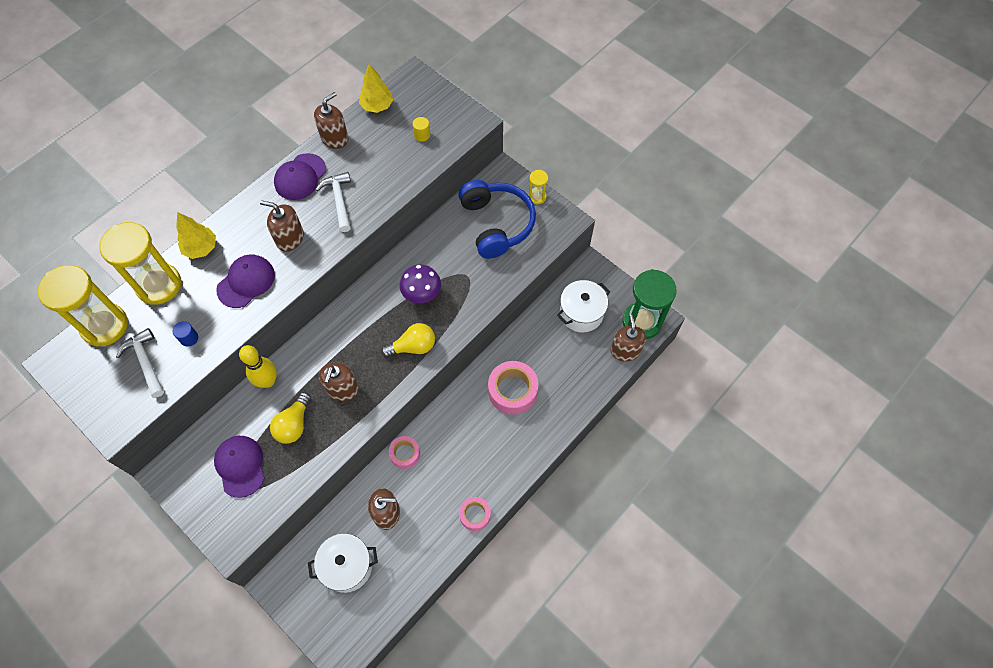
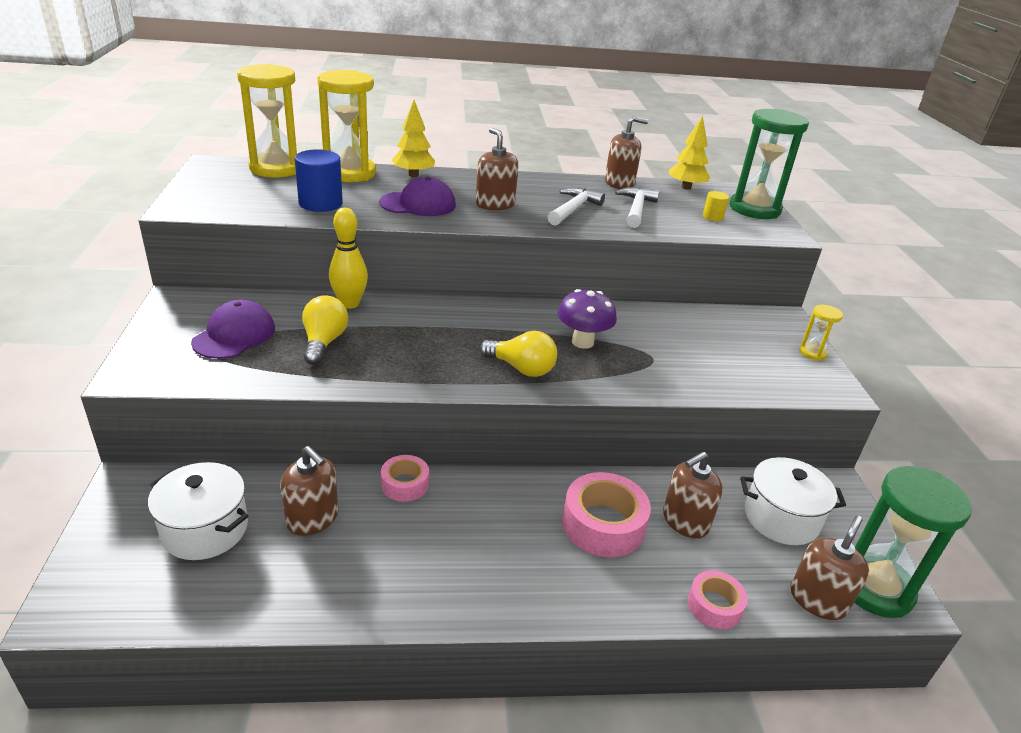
camera: 40 degrees right, 30 degrees down
white hammer [116,328,164,398] -> white hammer moved to [615,187,660,228]
blue cylinder [172,321,198,347] -> blue cylinder [295,149,343,212], size x1.92
yellow light bulb [270,392,311,444] -> yellow light bulb turned 120 degrees clockwise [302,295,348,365]
purple cap [274,153,326,200] -> none
brown soap dispenser [319,362,359,401] -> brown soap dispenser moved to [663,452,723,538]
blue headphones [458,180,536,259] -> none
pink tape [459,497,491,531] -> pink tape moved to [688,570,748,629]
none -> green hourglass [730,109,809,219]

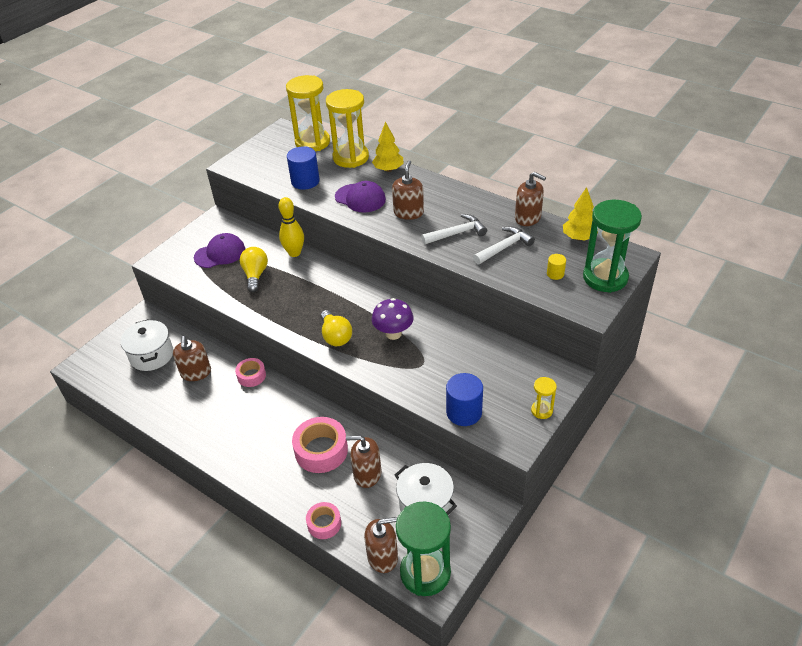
camera: 45 degrees right, 10 degrees up
yellow light bulb [302,295,348,365] -> yellow light bulb turned 45 degrees counterclockwise [240,247,268,292]
none -> blue cylinder [446,373,483,426]

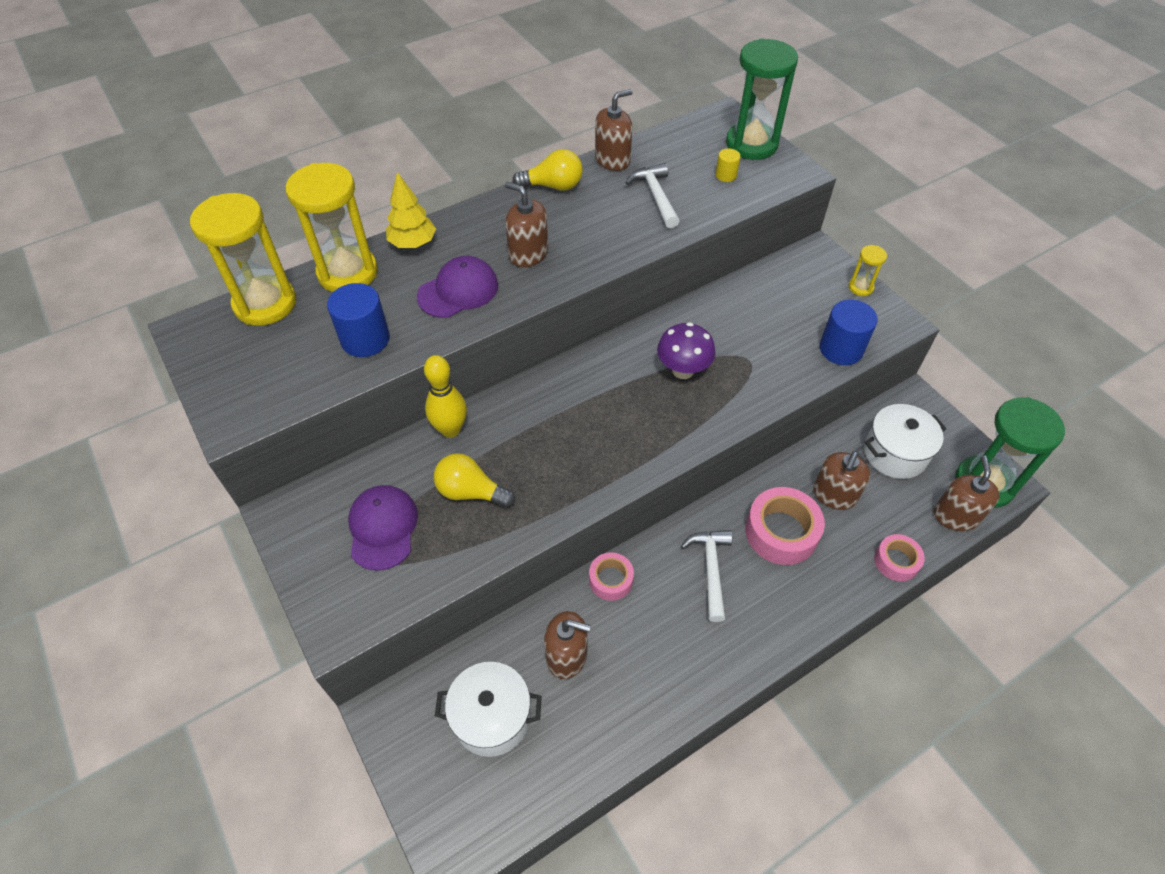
camera: 70 degrees left, 10 degrees up
yellow light bulb [321,310,352,346] -> yellow light bulb moved to [512,149,583,191]
white hammer [421,214,487,244] -> white hammer moved to [681,530,733,622]
yellow tree [563,187,598,241] -> none

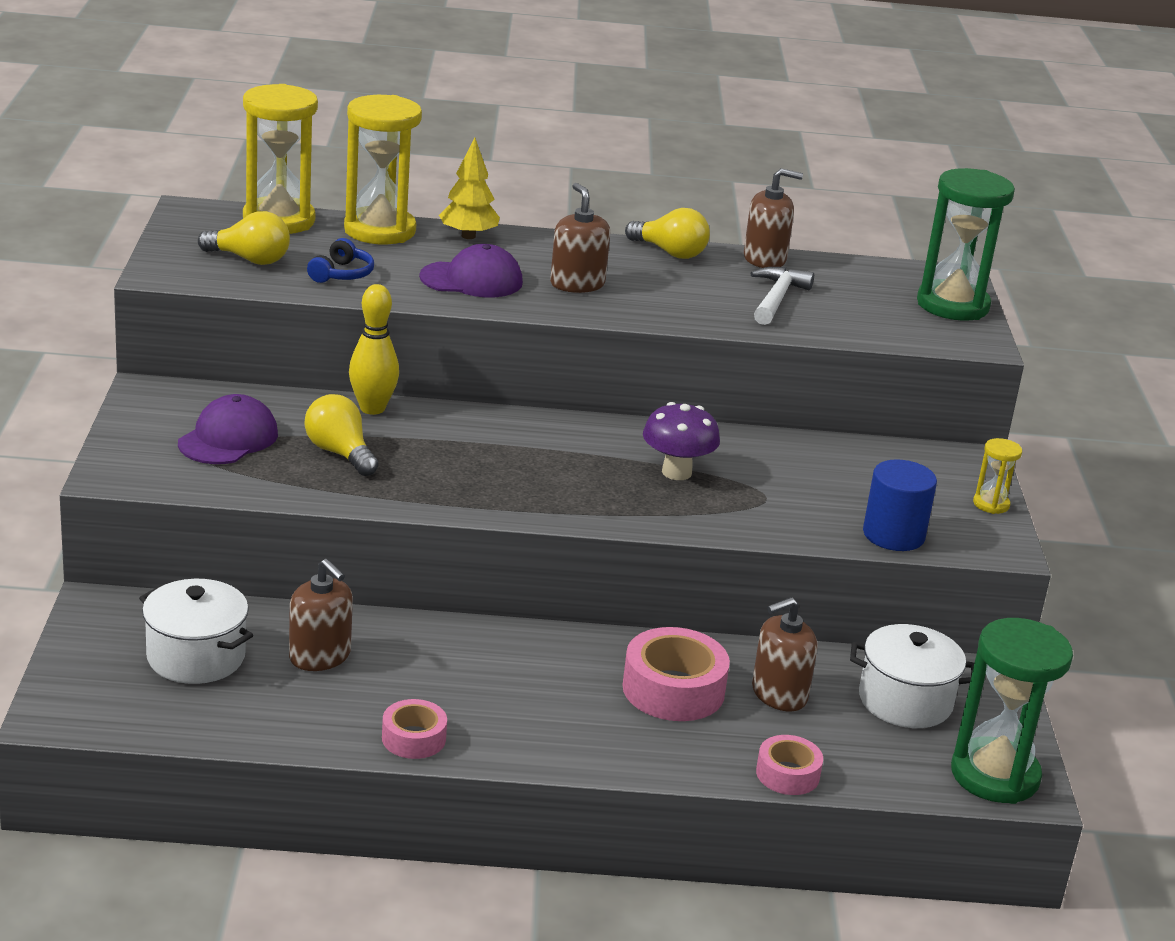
camera: 30 degrees right, 25 degrees down
blue cylinder [327,283,390,357] -> blue headphones [307,238,374,283]
pink tape [589,552,634,601] -> pink tape moved to [382,699,447,759]
white hammer [681,530,733,622] -> none
yellow cylinder [715,149,741,182] -> none
brown soap dispenser [934,456,999,531] -> none
none -> yellow light bulb [198,211,290,265]

